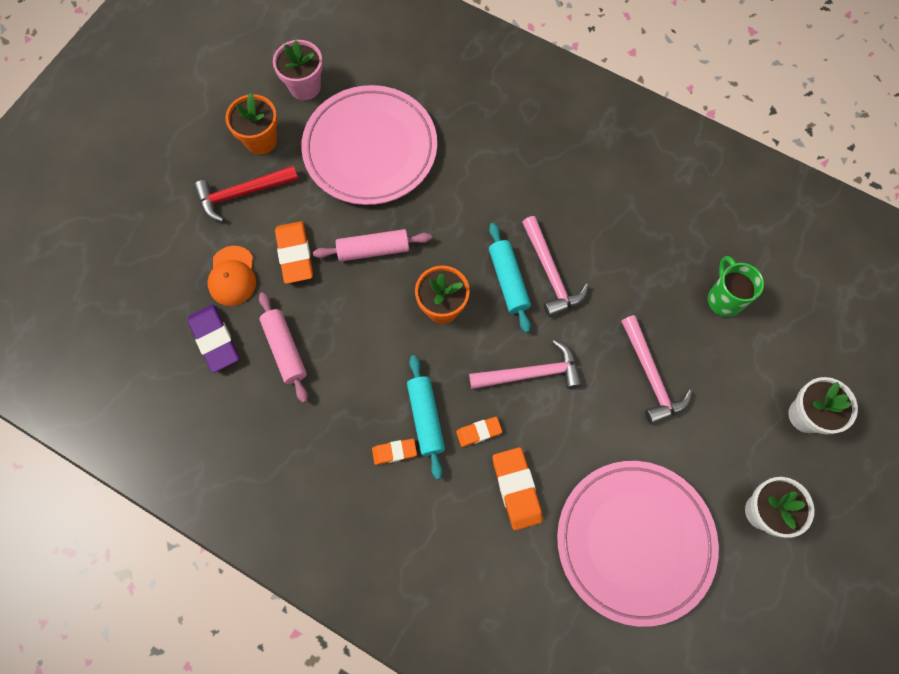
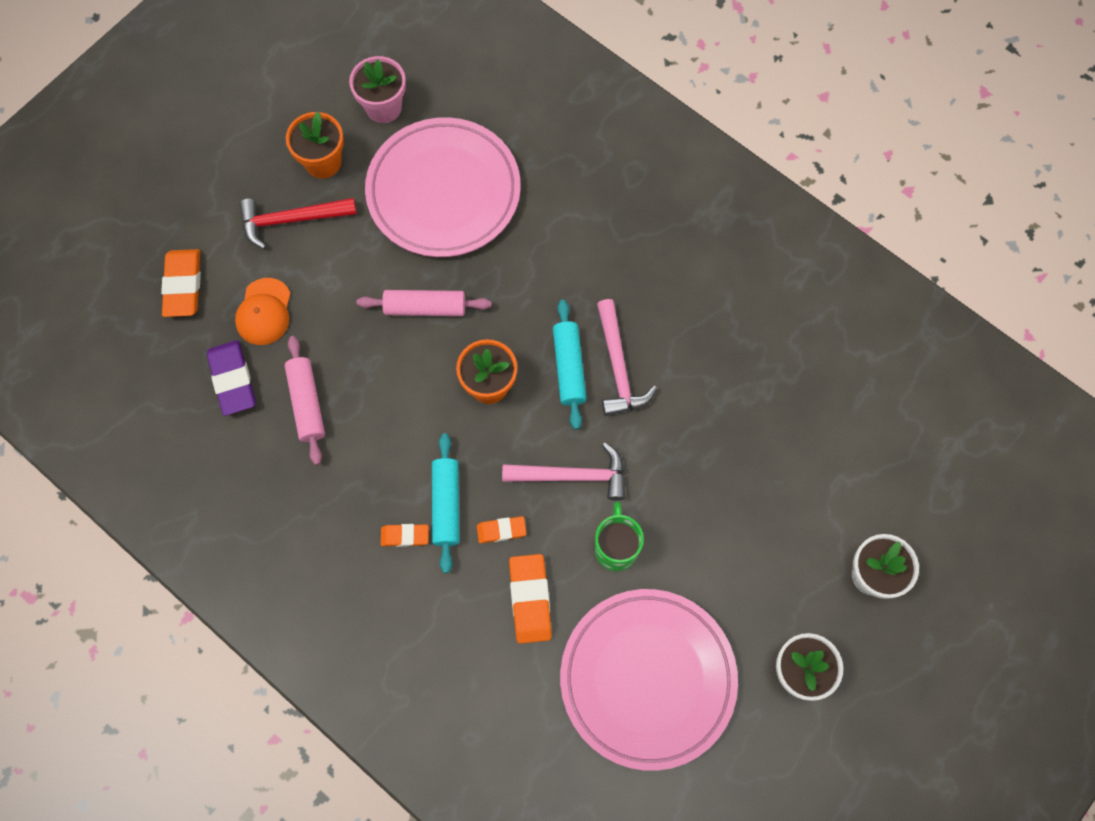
camera: 10 degrees right, 0 degrees up
orange eraser [275,221,313,284] -> orange eraser moved to [161,249,201,317]
pink hammer [621,315,692,425] -> none
green mug [708,256,764,317] -> green mug moved to [595,501,644,571]

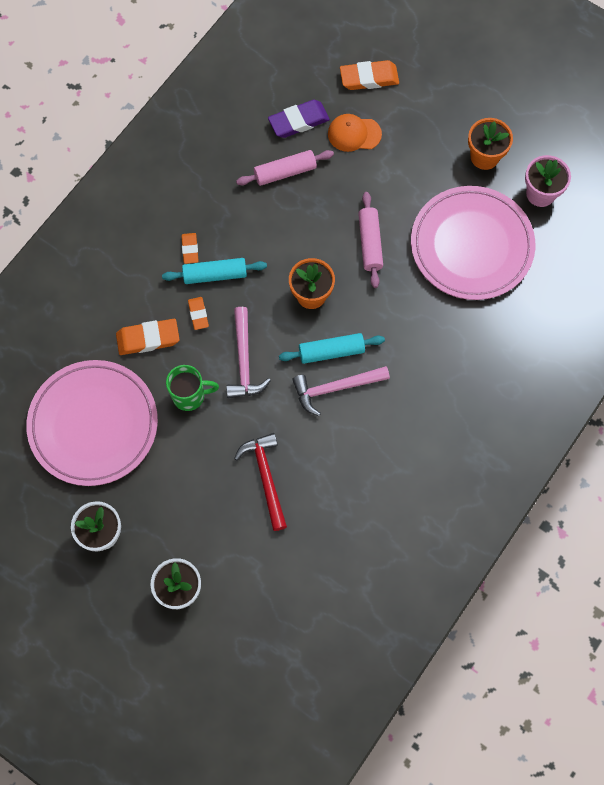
camera: 85 degrees right, 0 degrees up
red hammer [239,198,357,249] -> red hammer moved to [234,433,287,531]

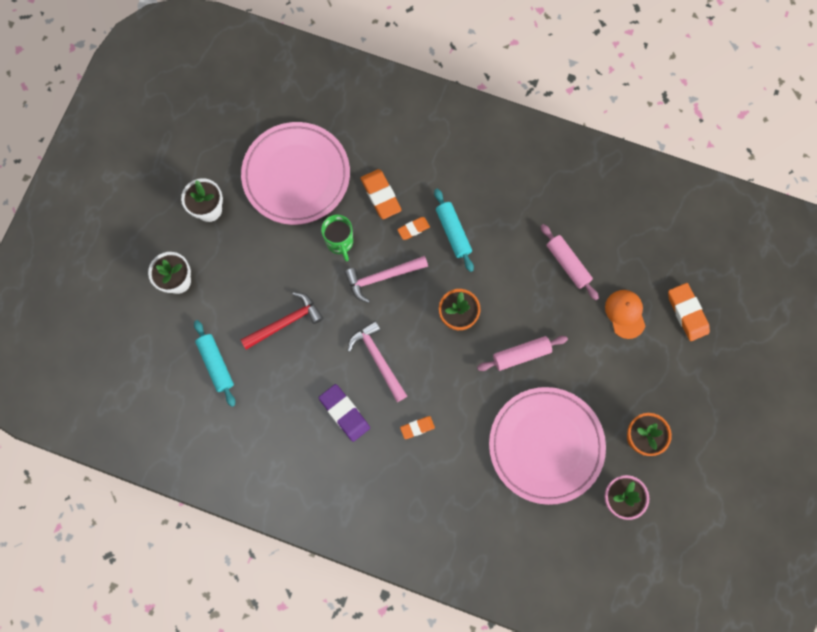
camera: 75 degrees right, 5 degrees up
orange eraser [181,233,198,264] -> orange eraser moved to [400,416,435,439]
purple eraser [268,100,330,138] -> purple eraser moved to [319,384,370,442]
turquoise rolling pin [279,333,385,364] -> turquoise rolling pin moved to [194,320,235,407]

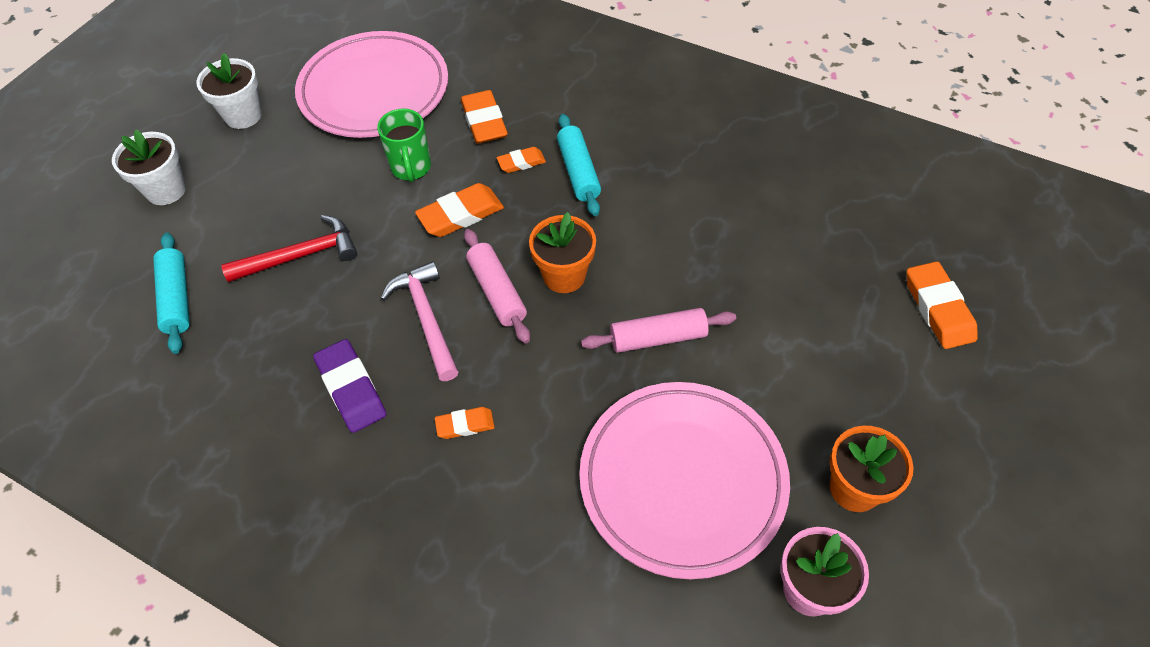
camera: 10 degrees right, 20 degrees down
pink hammer [344,256,428,303] -> orange eraser [415,183,504,237]
pink rolling pin [541,224,599,300] -> pink rolling pin moved to [464,229,530,344]
orange cap [605,290,645,339] -> none

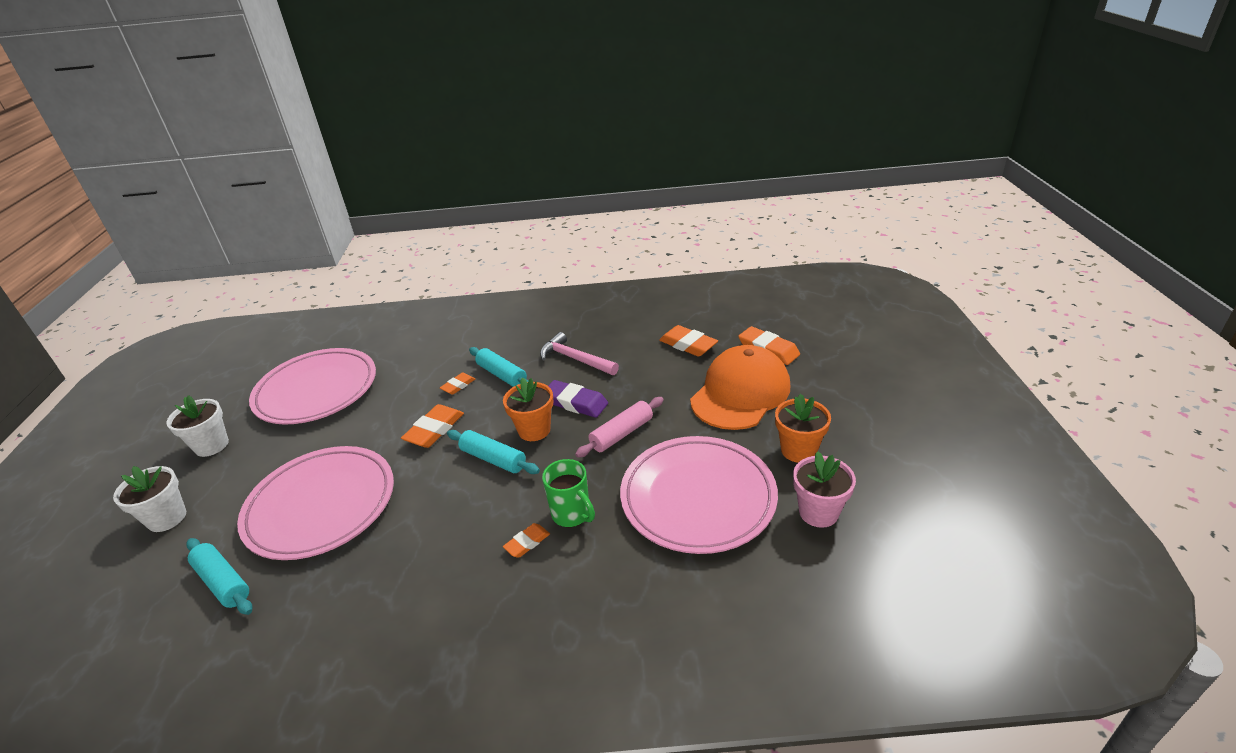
camera: 30 degrees left, 20 degrees down
red hammer [221,215,357,282] -> pink plate [237,446,394,560]
purple eraser [313,339,386,433] -> purple eraser moved to [548,380,608,418]
green mug [377,109,431,182] -> green mug moved to [542,459,595,527]
pink hammer [380,261,458,381] -> pink hammer moved to [540,332,619,375]
orange eraser [461,90,508,144] -> orange eraser moved to [659,325,718,357]
pink rolling pin [464,229,530,344] -> turquoise rolling pin [447,430,540,474]
none -> orange cap [690,345,790,430]

